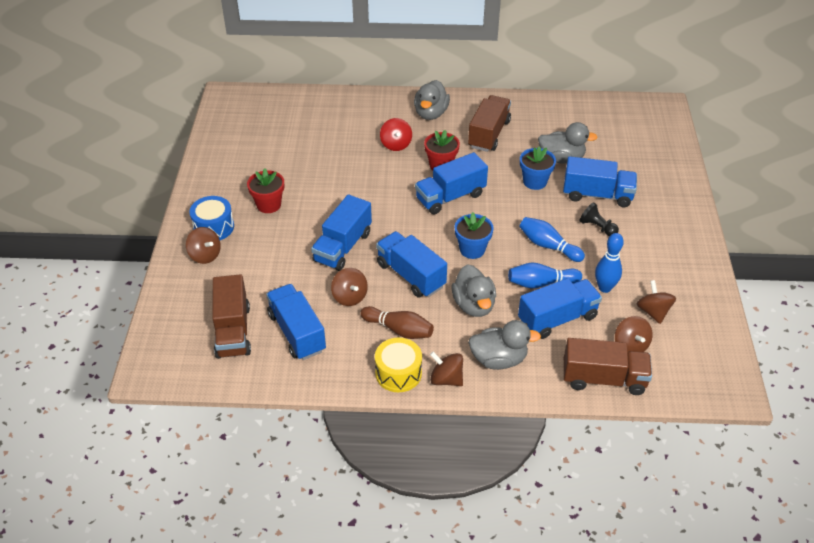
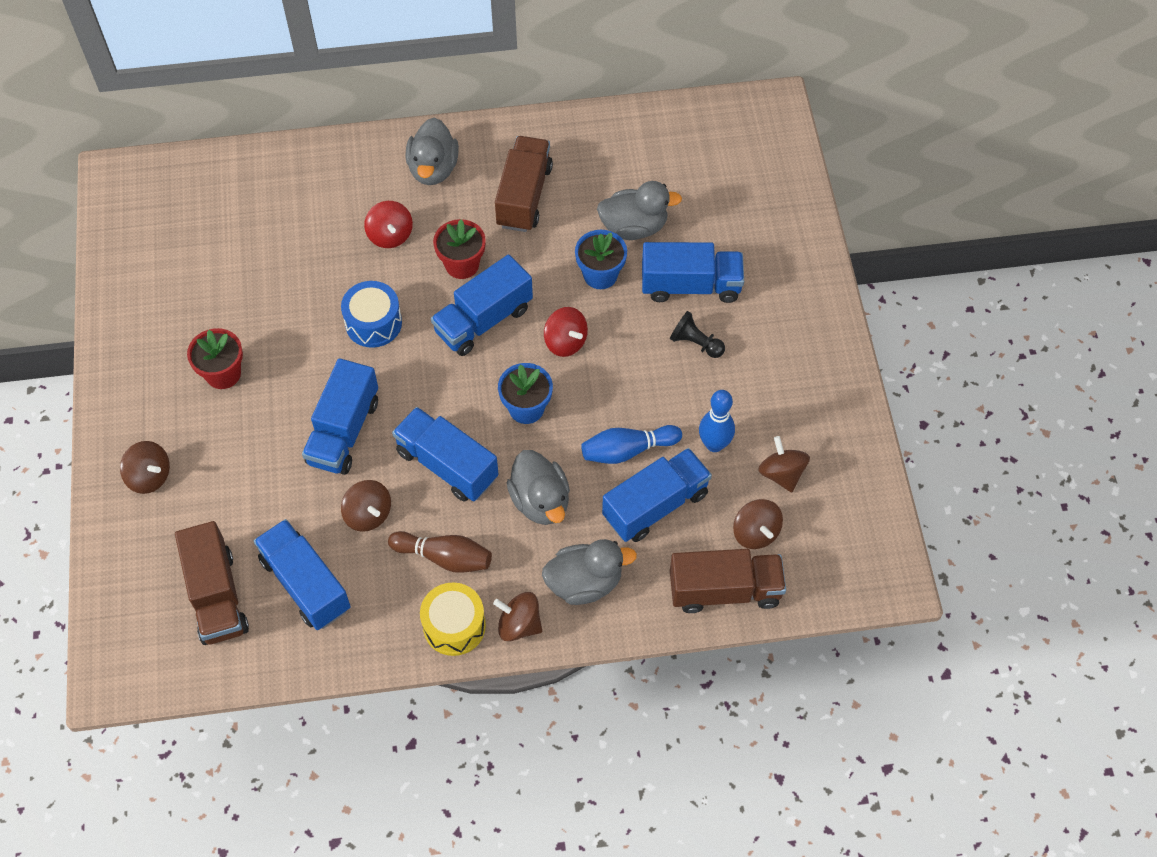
camera: 10 degrees left, 15 degrees up
blue drum [189,196,234,240] -> blue drum moved to [341,281,402,348]
blue bowling pin [519,217,585,262] -> none
none -> red spinning top [544,307,588,357]

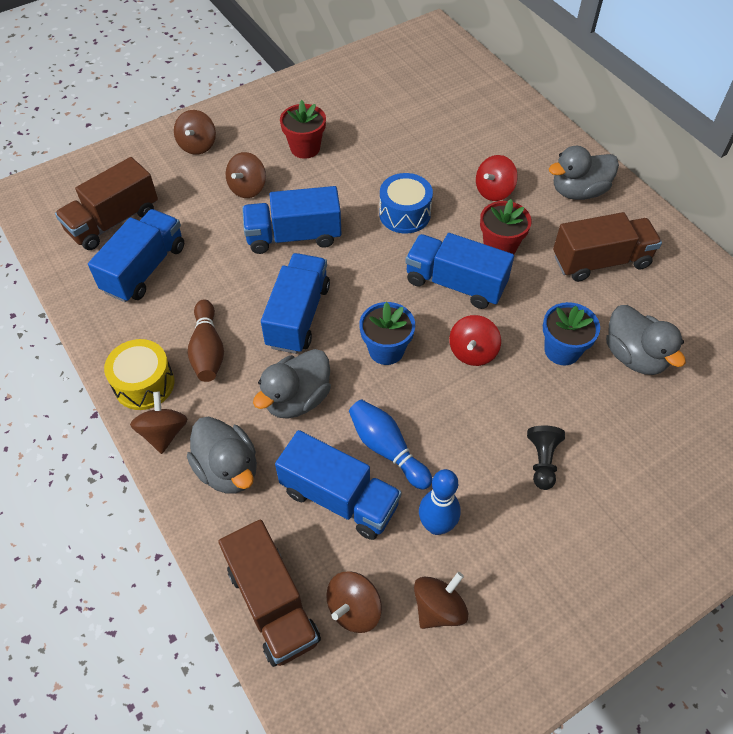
camera: 65 degrees right, 5 degrees down
brown spinning top [341,480,391,532] -> brown spinning top moved to [226,152,266,198]
blue truck [642,242,744,303] -> none

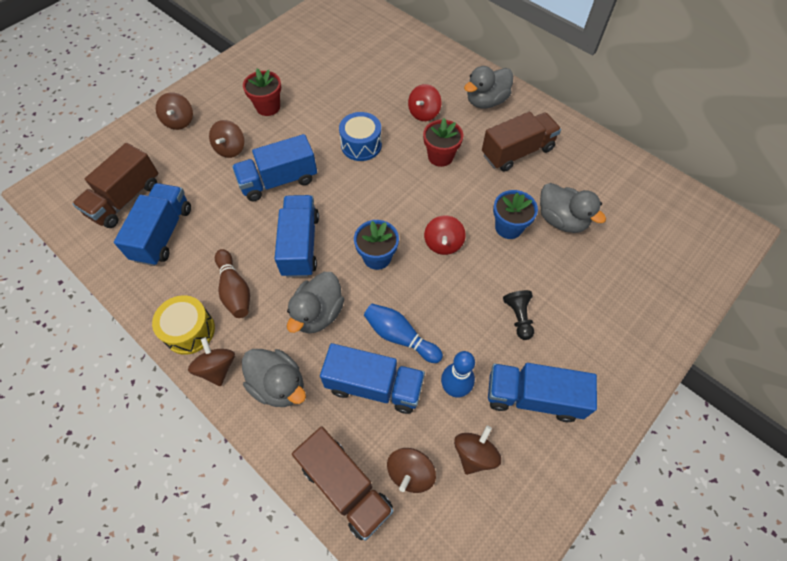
camera: 15 degrees left, 5 degrees up
blue truck [405,233,514,309] -> blue truck moved to [488,363,597,422]

